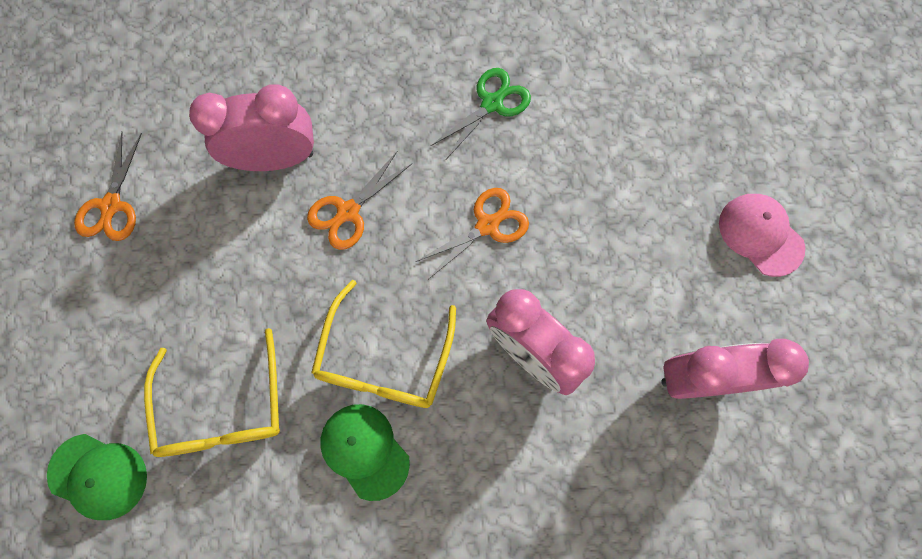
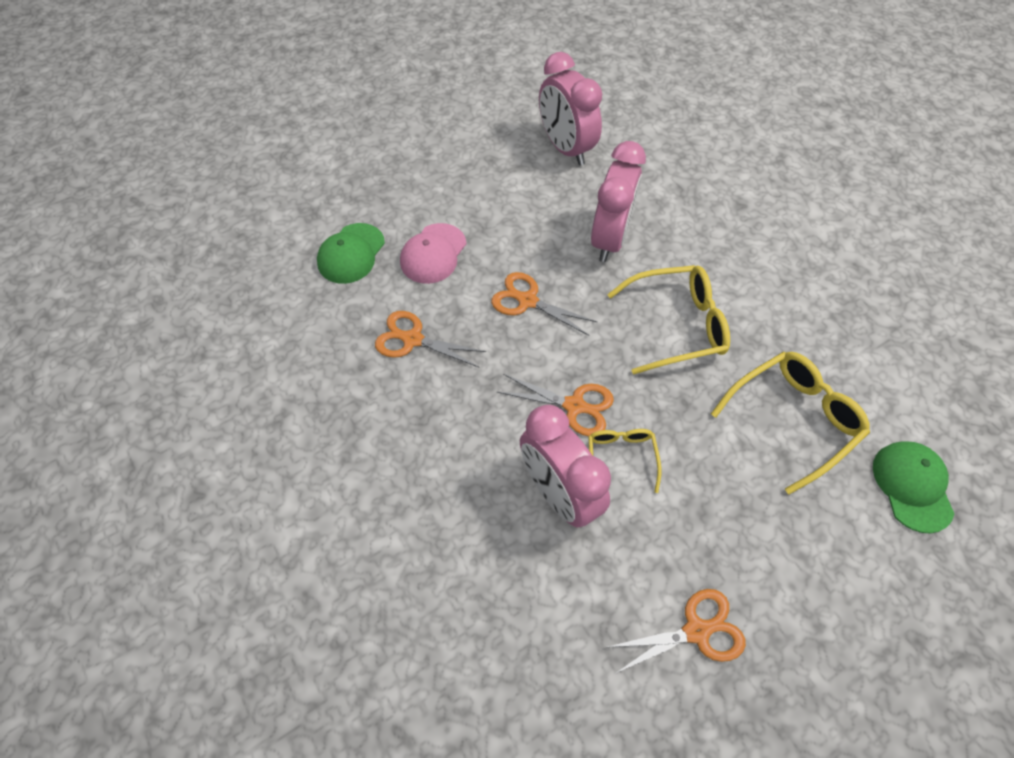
camera: 115 degrees left, 15 degrees down
green cap [320,404,410,501] -> green cap moved to [317,223,385,284]
green scissors [431,68,531,159] -> orange scissors [375,311,486,367]
pink cap [719,194,805,277] -> pink cap moved to [400,223,466,284]
none -> yellow glasses [588,429,661,493]

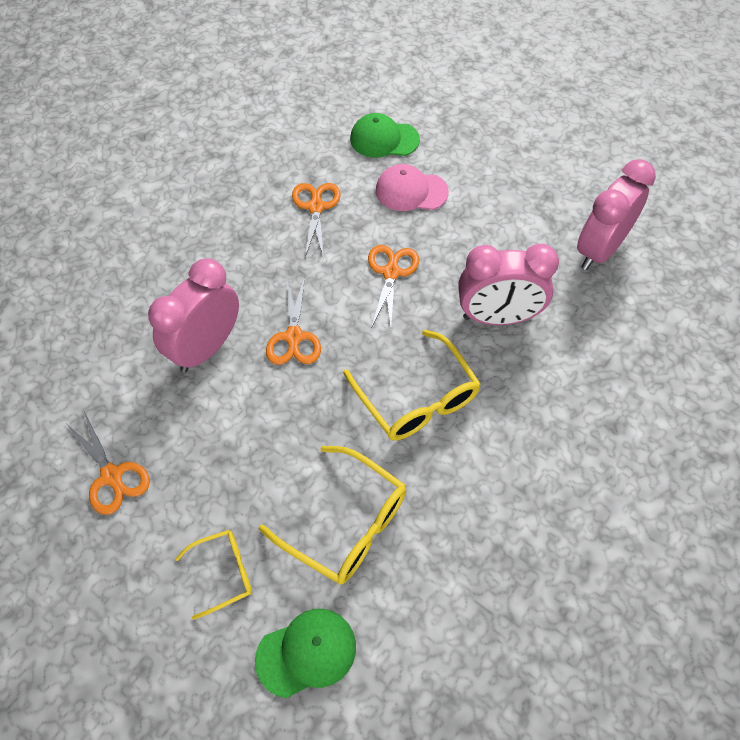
camera: 70 degrees right, 0 degrees up
yellow glasses [588,429,661,493] -> yellow glasses moved to [175,530,252,620]

